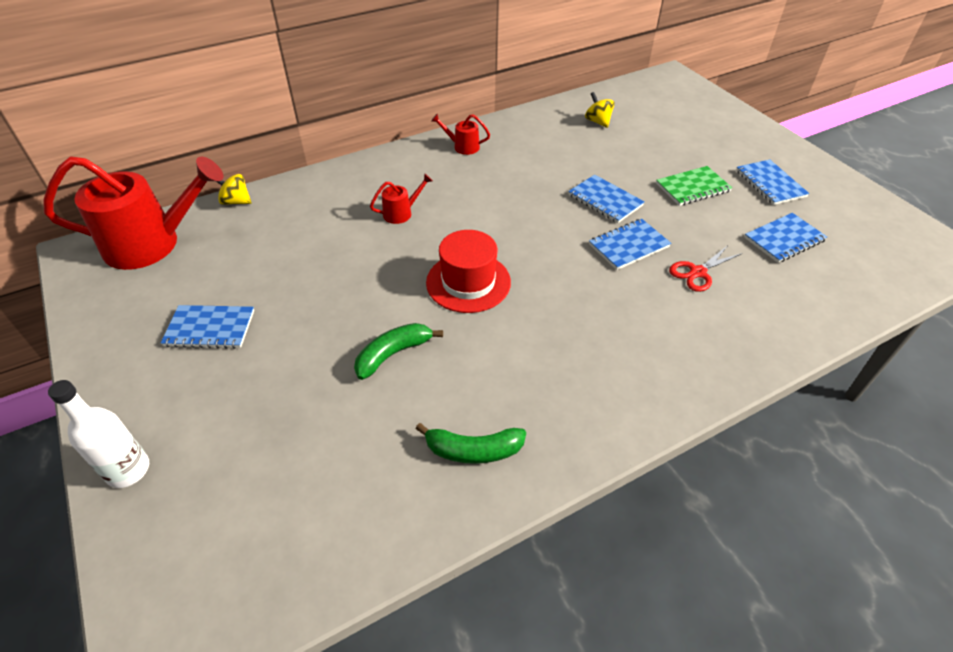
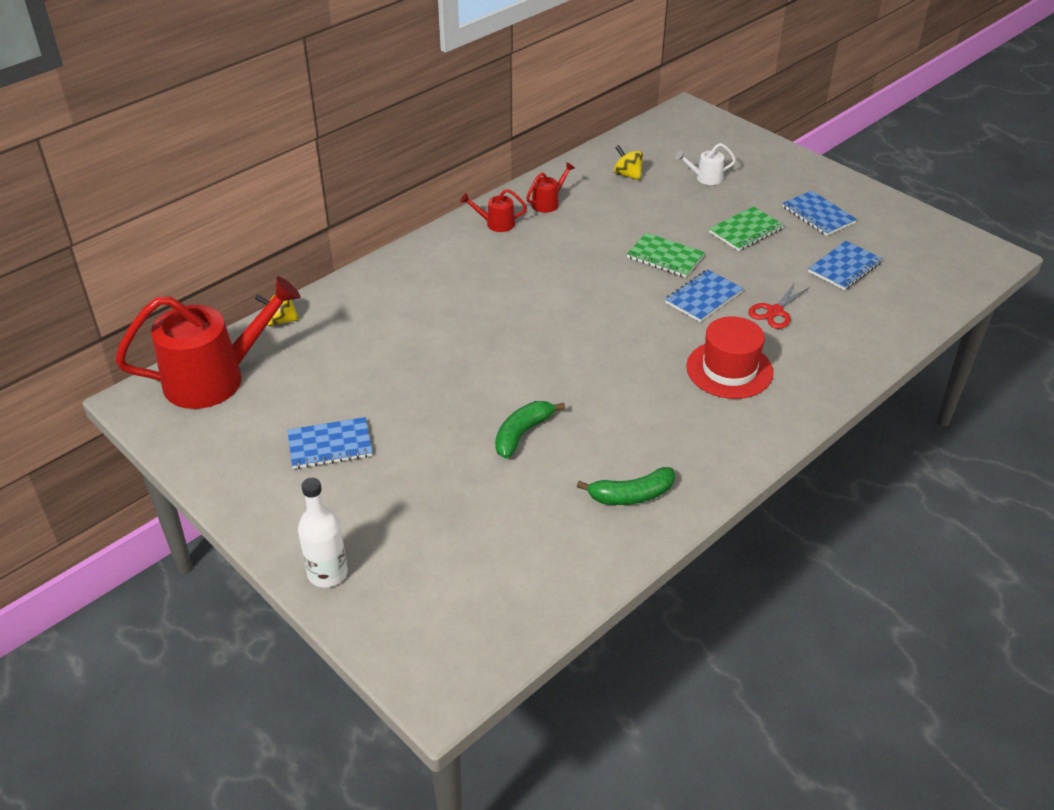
camera: 15 degrees left, 5 degrees down
red watering can [370,173,433,224] -> red watering can moved to [526,162,575,213]
red hat [426,230,511,313] -> red hat moved to [686,316,773,399]
blue notebook [568,175,645,223] -> green notebook [627,233,705,278]
none -> white watering can [675,143,736,185]

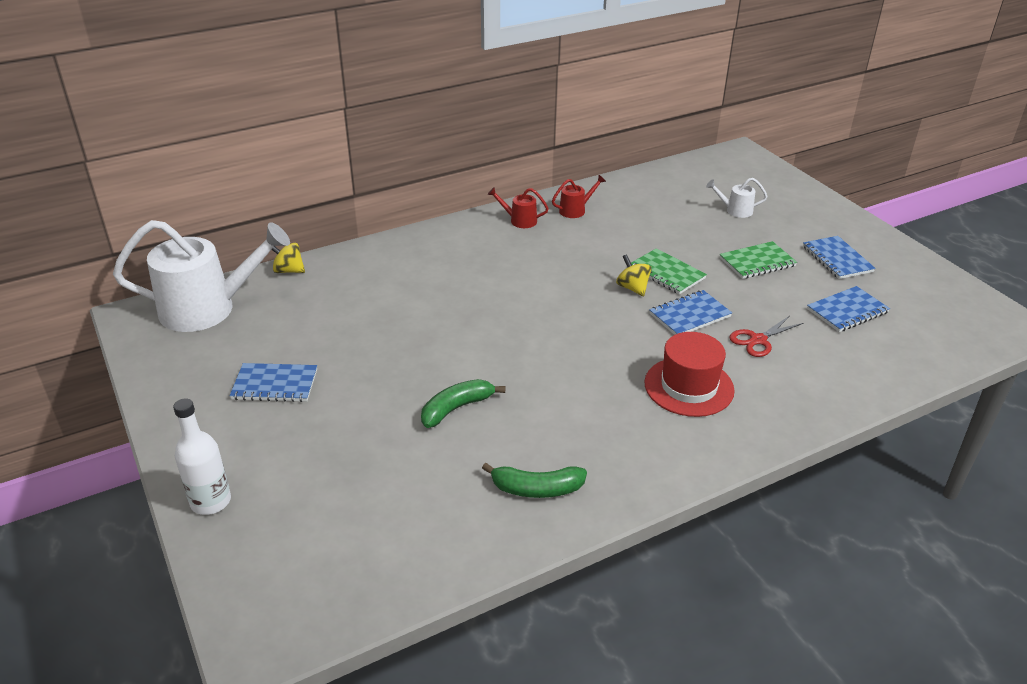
camera: 15 degrees right, 5 degrees down
red watering can [115,276,301,409] -> white watering can [113,220,290,332]
yellow spinning top [614,145,643,180] -> yellow spinning top moved to [616,254,652,296]

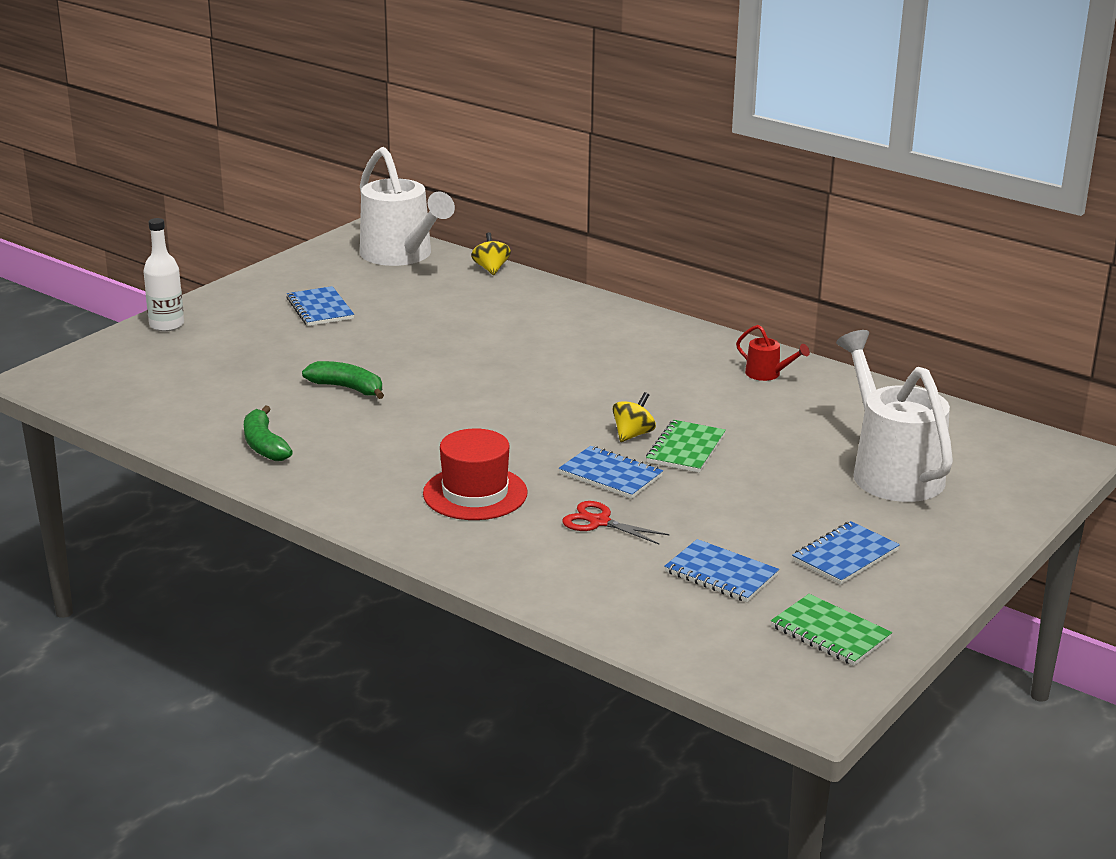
camera: 65 degrees right, 10 degrees down
red watering can [487,187,549,228] -> none
white watering can [706,178,768,218] -> white watering can [836,330,953,502], size x2.37
green notebook [720,241,797,279] -> green notebook moved to [771,594,892,666]

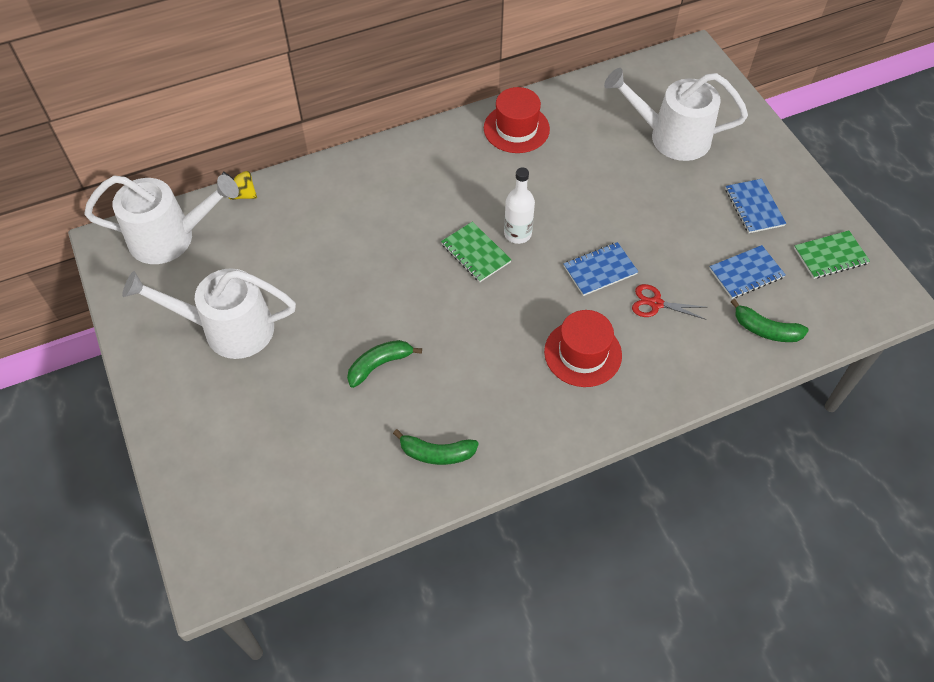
camera: 60 degrees left, 30 degrees up
white bottle [143,218,184,332] -> white bottle moved to [504,168,535,244]
blue notebook [286,286,354,326] -> white watering can [122,268,296,359]
red scissors [562,501,669,544] -> red scissors turned 45 degrees clockwise [632,284,706,320]
yellow spinning top [613,392,656,442] -> none
green notebook [646,420,726,473] -> green notebook moved to [441,222,512,282]
red watering can [736,325,810,381] -> red hat [484,87,550,153]
none -> green banana [731,299,809,342]

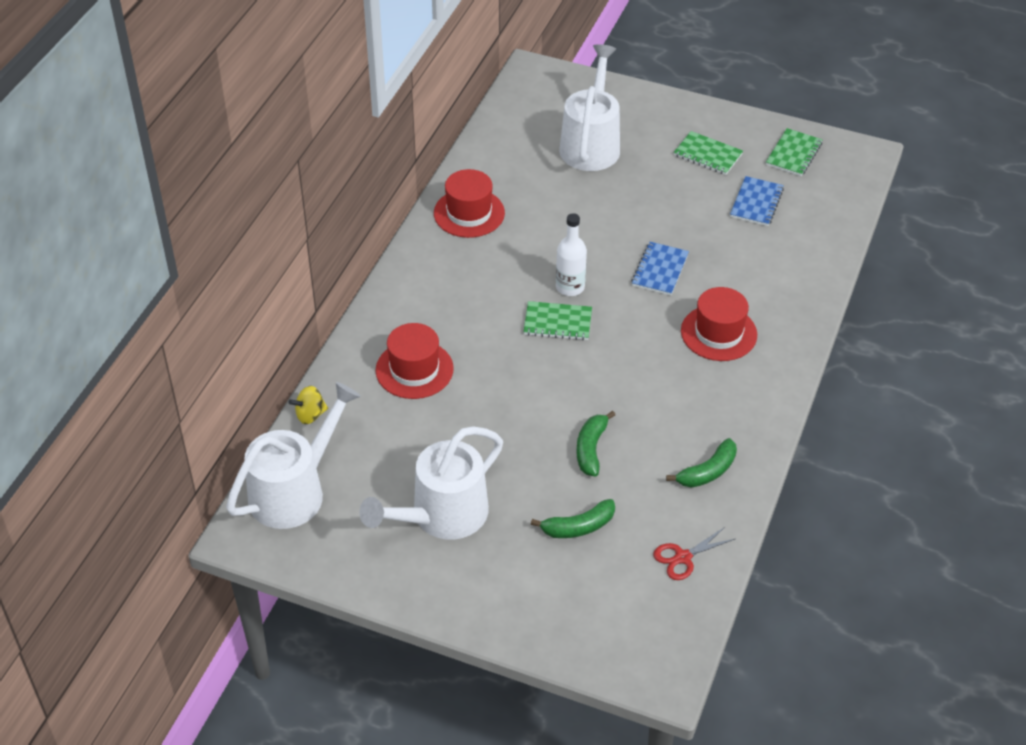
camera: 45 degrees left, 10 degrees down
white watering can [604,68,748,161] -> white watering can turned 135 degrees clockwise [559,44,620,171]
red scissors [632,284,706,320] -> red scissors moved to [653,527,736,580]
blue notebook [725,179,786,233] -> green notebook [674,131,743,175]
green banana [731,299,809,342] -> green banana moved to [531,499,615,538]
none -> red hat [376,323,454,399]

